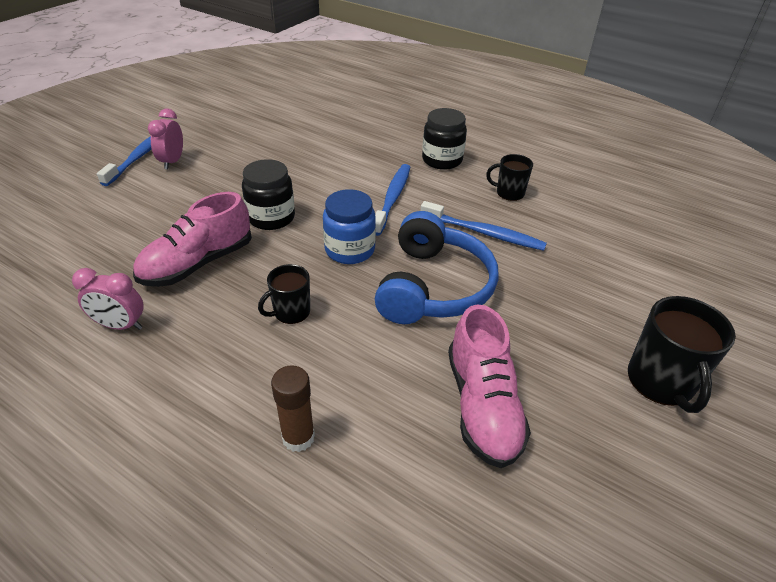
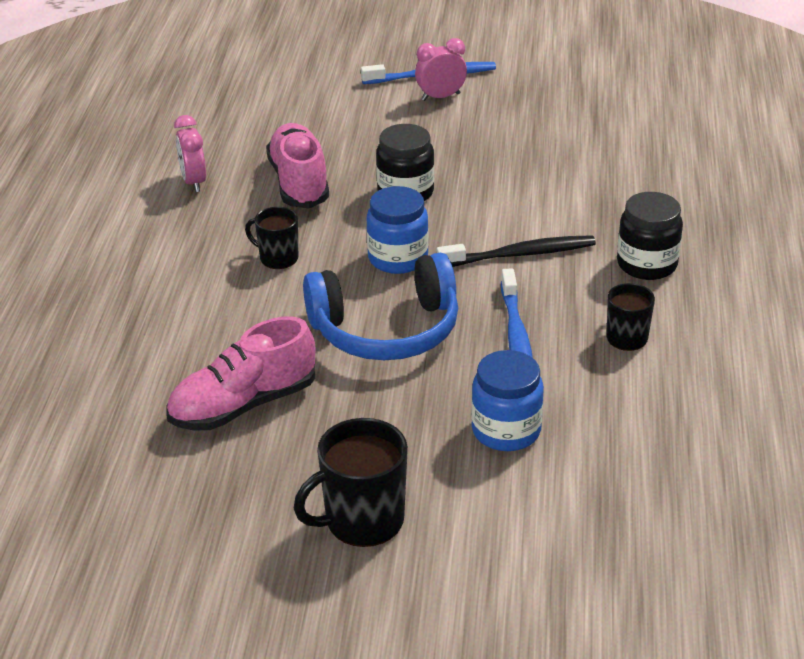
camera: 65 degrees right, 5 degrees down
pink shoe [133,192,252,287] -> pink shoe turned 60 degrees clockwise [266,123,329,209]
brown glue stick [271,365,315,452] -> none
blue toothbrush [375,164,410,236] -> black toothbrush [436,235,596,267]
none -> blue jar [471,350,544,451]

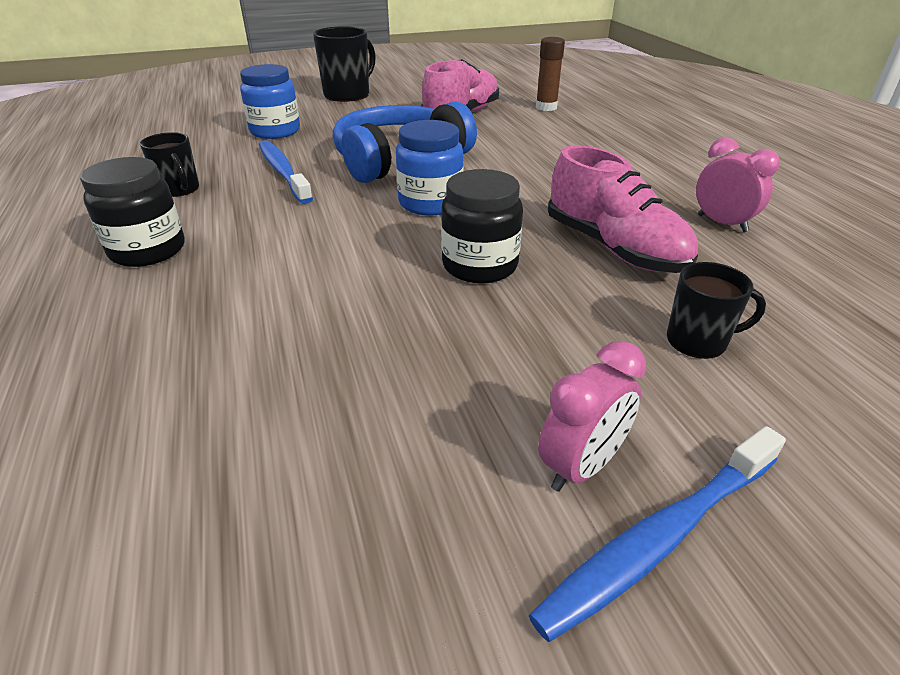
camera: 155 degrees right, 0 degrees up
black mug [245,207,298,269] -> black mug moved to [667,262,766,359]
black toothbrush [436,235,596,267] -> none
none -> brown glue stick [536,37,565,111]

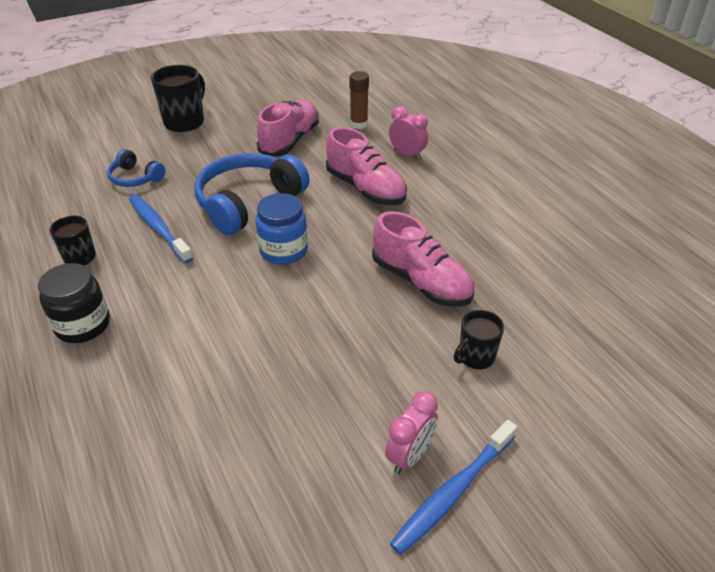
camera: 10 degrees left, 5 degrees up
blue jar [240,64,300,139] -> blue headphones [107,149,165,187]
black jar [441,169,523,284] -> none
black mug [667,262,766,359] -> black mug turned 150 degrees clockwise [454,310,504,370]
pink clock [696,137,780,233] -> pink clock moved to [389,106,428,160]
none -> pink shoe [326,127,407,205]

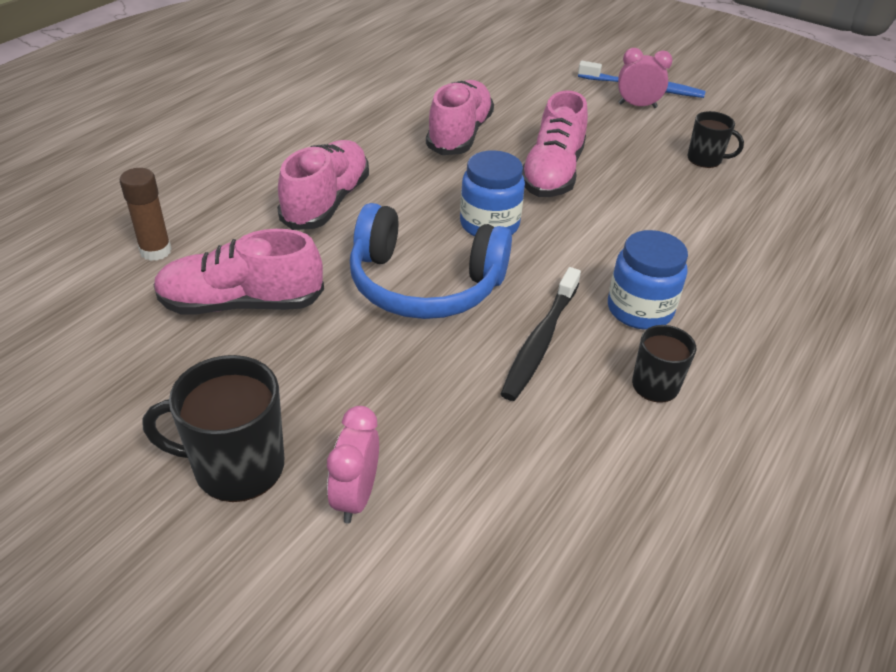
camera: 120 degrees left, 0 degrees up
black jar [38,263,110,343] -> none
blue headphones [107,149,165,187] -> none
blue toothbrush [129,195,193,263] -> black toothbrush [501,267,581,401]
pink clock [389,106,428,160] -> pink clock moved to [327,406,379,523]
black mug [454,310,504,370] -> black mug moved to [687,111,744,168]
none -> pink shoe [522,90,588,197]
none -> blue jar [608,230,688,330]

